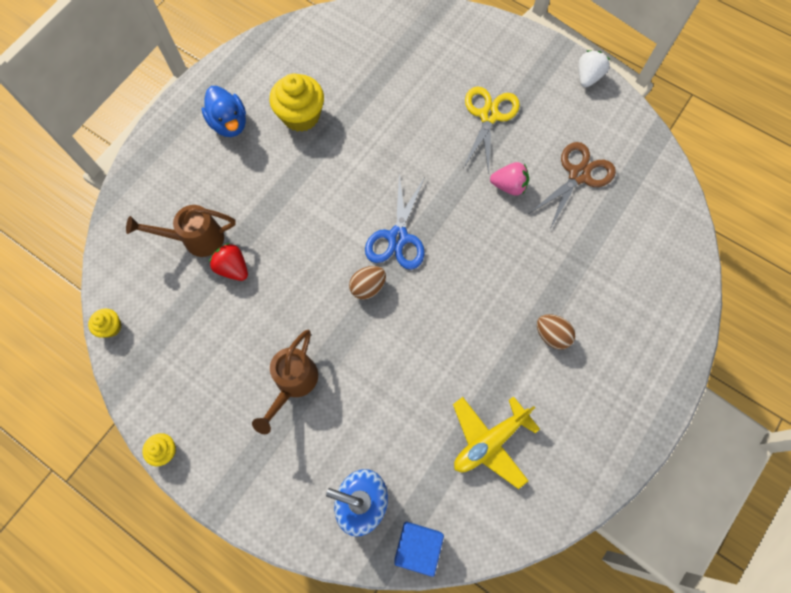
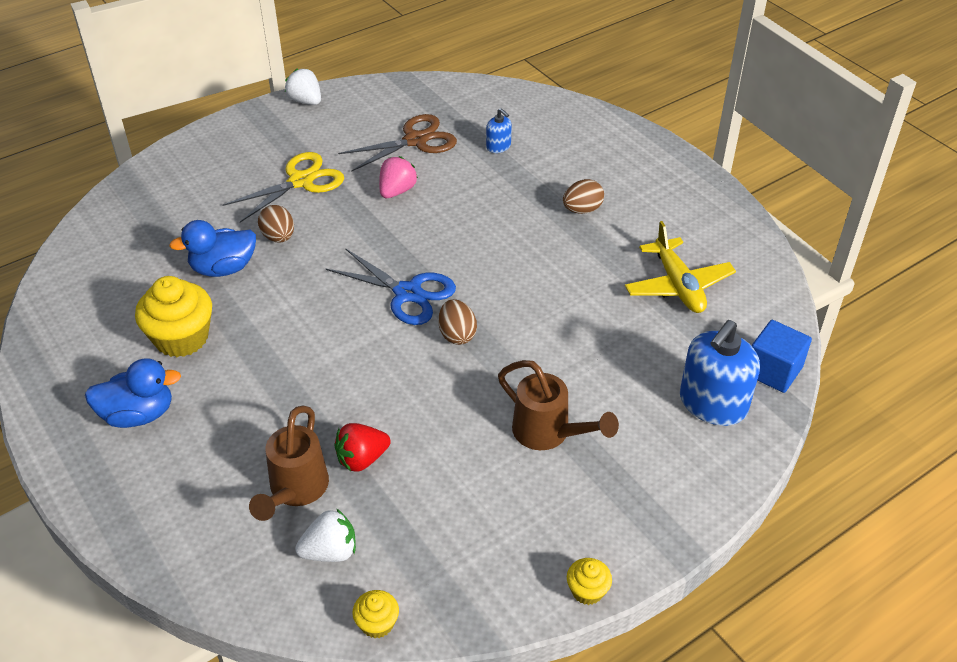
camera: 70 degrees left, 25 degrees down
yellow scissors [464,86,520,175] -> yellow scissors turned 105 degrees clockwise [223,152,344,222]
brown scissors [530,142,616,229] -> brown scissors turned 90 degrees clockwise [338,114,457,172]
none -> blue duck [169,220,256,277]
none -> brown egg [258,205,294,242]
none -> white strawberry [295,509,356,562]
none -> blue soap dispenser [486,108,512,153]

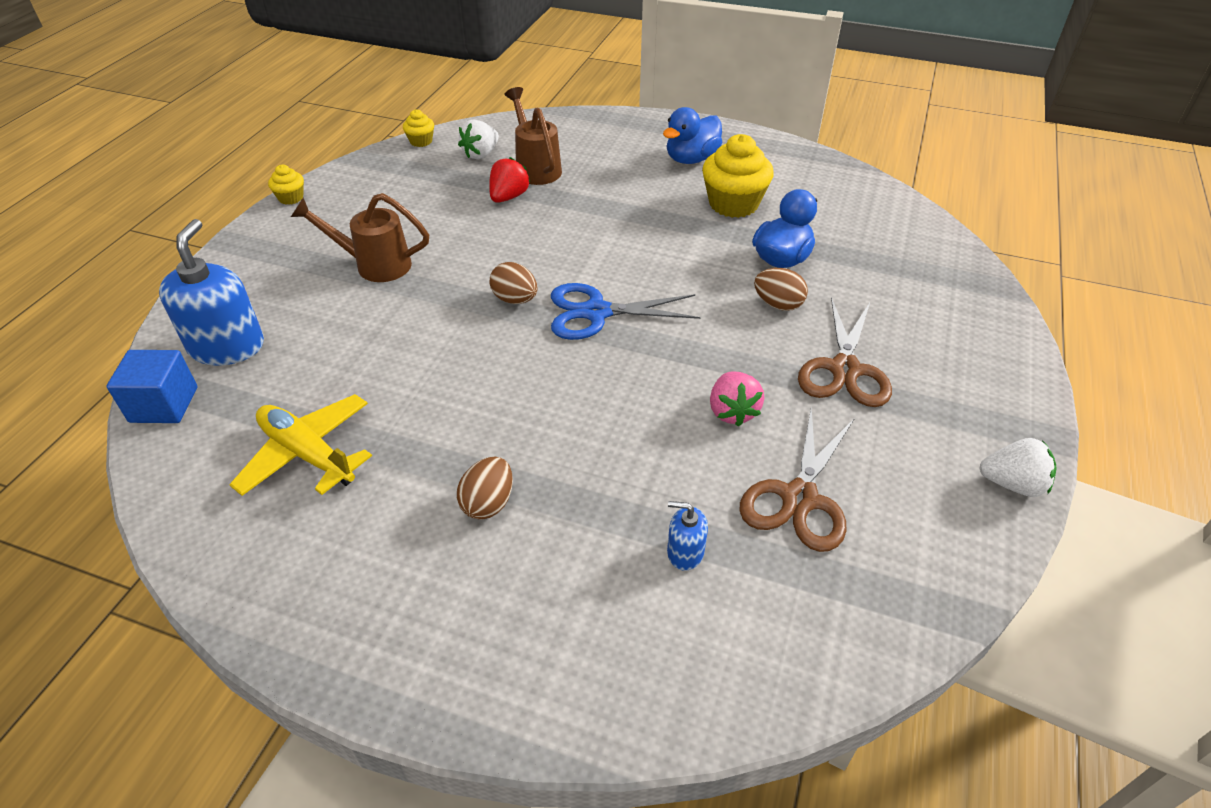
camera: 145 degrees right, 0 degrees up
yellow scissors [223,152,344,222] -> brown scissors [798,297,892,407]

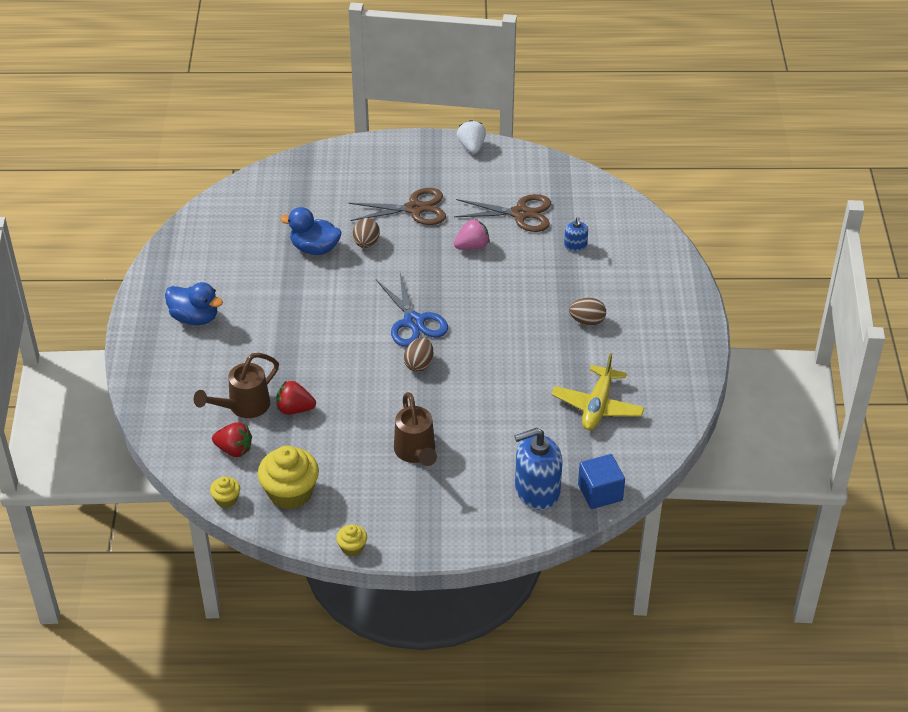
camera: 110 degrees left, 0 degrees up
white strawberry [458,119,499,159] -> red strawberry [212,422,252,457]
yellow cupcake [702,134,774,218] -> yellow cupcake moved to [258,446,319,510]

